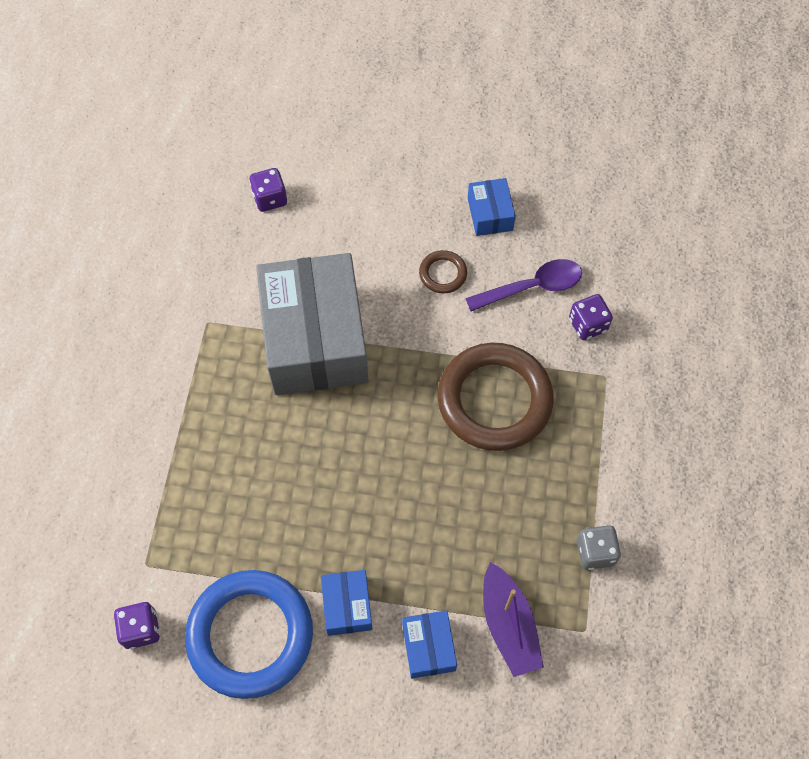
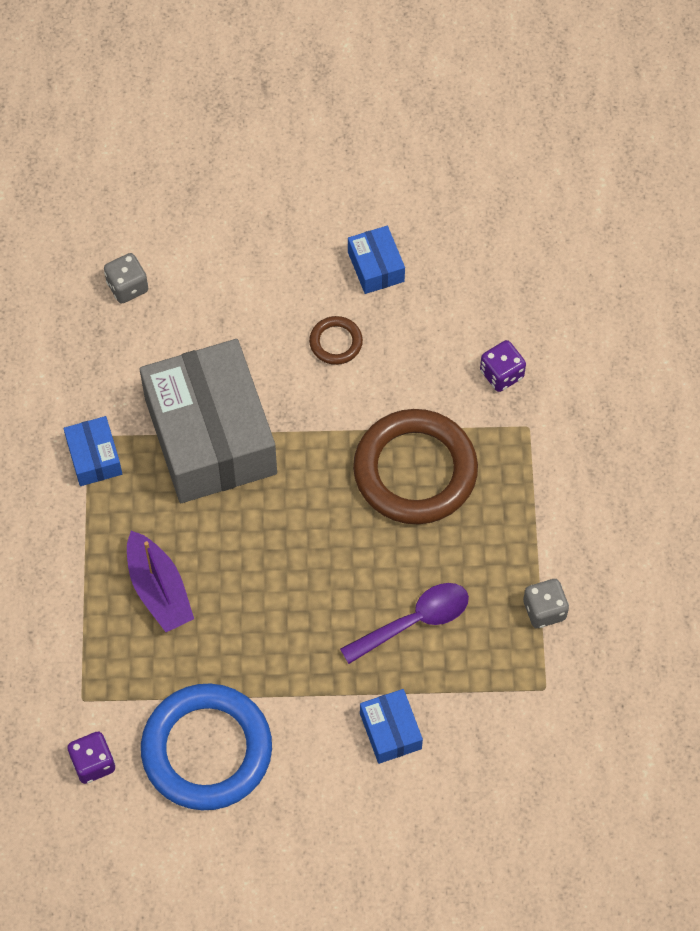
camera: 10 degrees left, 0 degrees up
purple dice [249,168,287,212] -> grey dice [104,253,148,303]
blue box [321,570,373,636] -> blue box moved to [63,416,122,486]
purple spoon [466,259,582,311] -> purple spoon moved to [340,583,469,664]
purple boat [483,562,544,677] -> purple boat moved to [127,531,194,632]

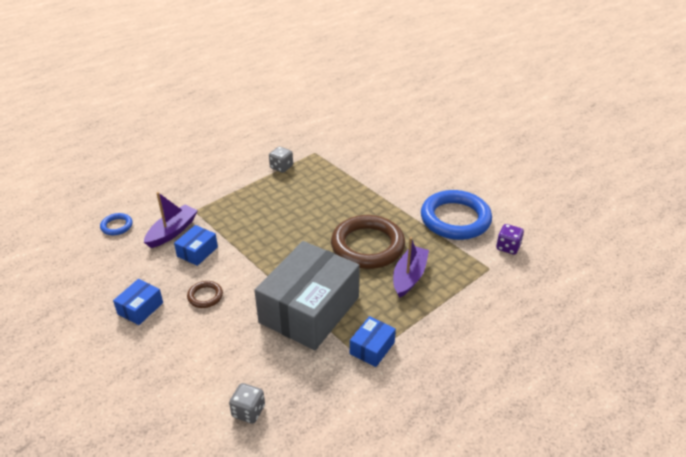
camera: 130 degrees left, 25 degrees down
purple spoon [340,583,469,664] -> none
brown ring [353,409,478,524] -> brown ring moved to [331,215,405,269]
blue box [360,689,423,764] -> blue box moved to [174,225,218,266]
purple dice [480,340,526,392] -> purple boat [144,192,198,248]
none -> blue ring [100,213,133,235]

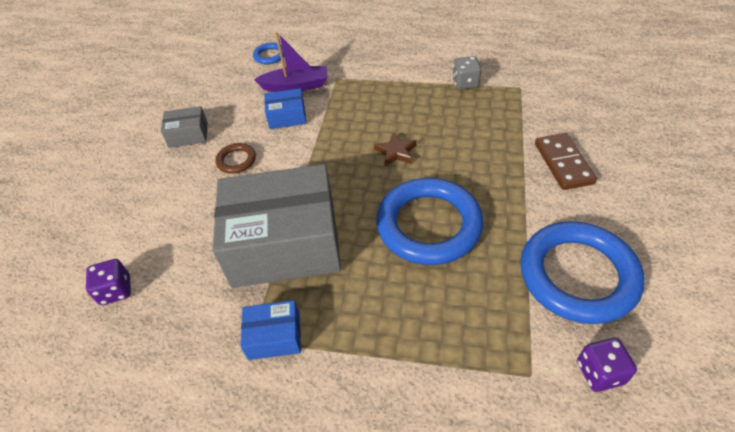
camera: 55 degrees right, 10 degrees up
blue box [113,279,163,325] -> grey box [161,106,208,148]
grey dice [229,383,265,424] -> purple dice [86,259,131,305]
brown ring [331,215,405,269] -> blue ring [376,178,484,265]
purple boat [393,237,429,298] -> none
none -> brown star [374,132,417,166]
none -> brown domino [535,133,597,190]

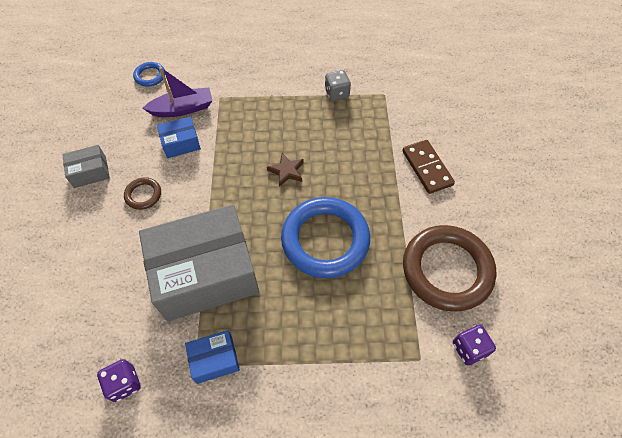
camera: 15 degrees left, 10 degrees up
purple dice [86,259,131,305] -> purple dice moved to [97,359,141,402]
blue ring [520,221,644,324] -> brown ring [403,225,497,312]

